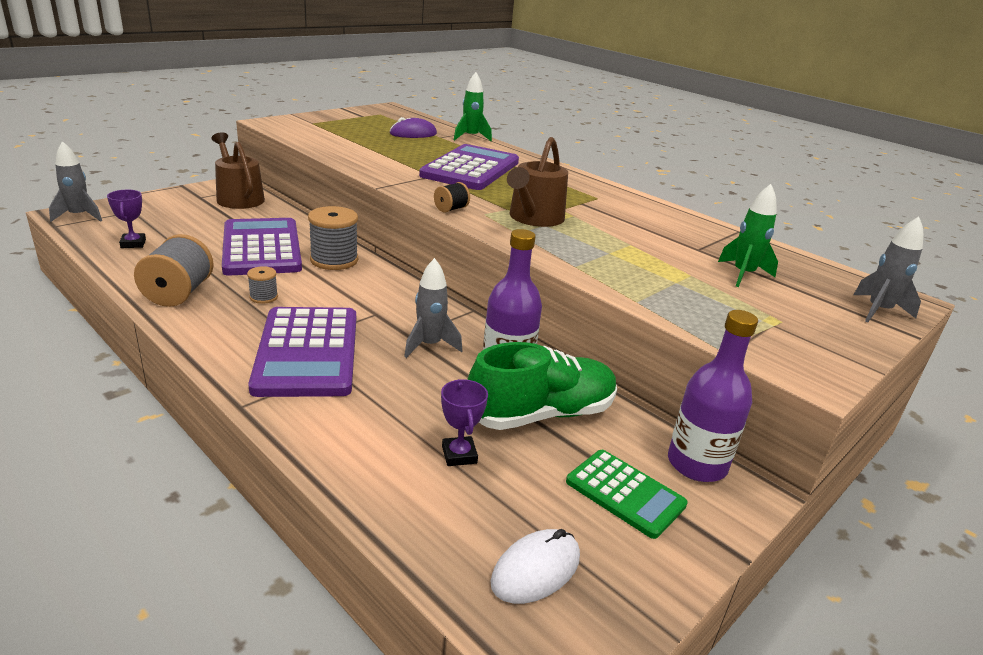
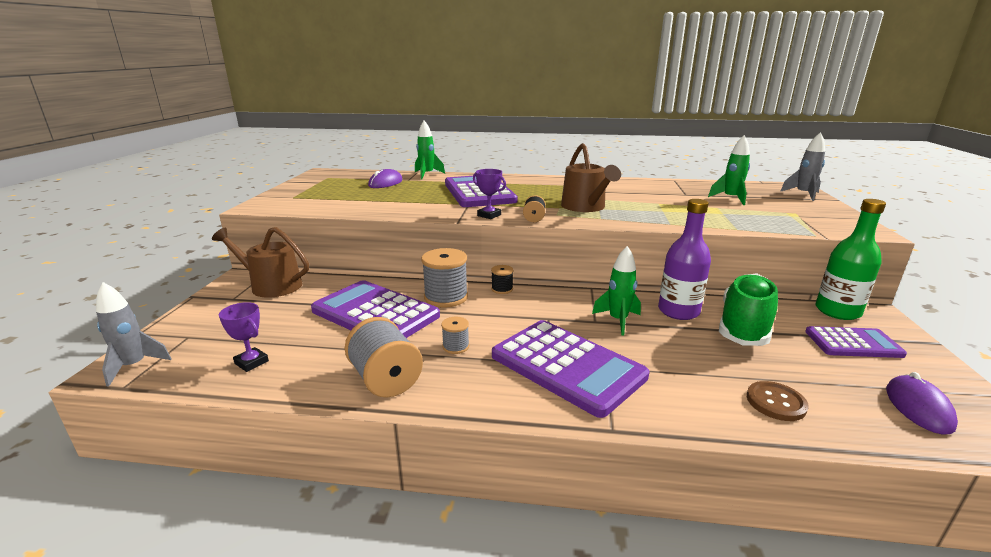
camera: 35 degrees left, 5 degrees down
grey rocket [404,258,462,358] -> green rocket [592,246,641,336]
purple trophy [441,379,488,466] -> purple trophy moved to [473,169,506,219]
white mouse [490,529,580,604] -> purple mouse [886,372,958,434]
green calculator [566,450,688,539] -> purple calculator [805,326,907,358]
purple bottle [668,310,758,482] -> green bottle [816,199,886,320]
none -> black spool [491,265,513,294]
none -> brown button [747,381,809,421]

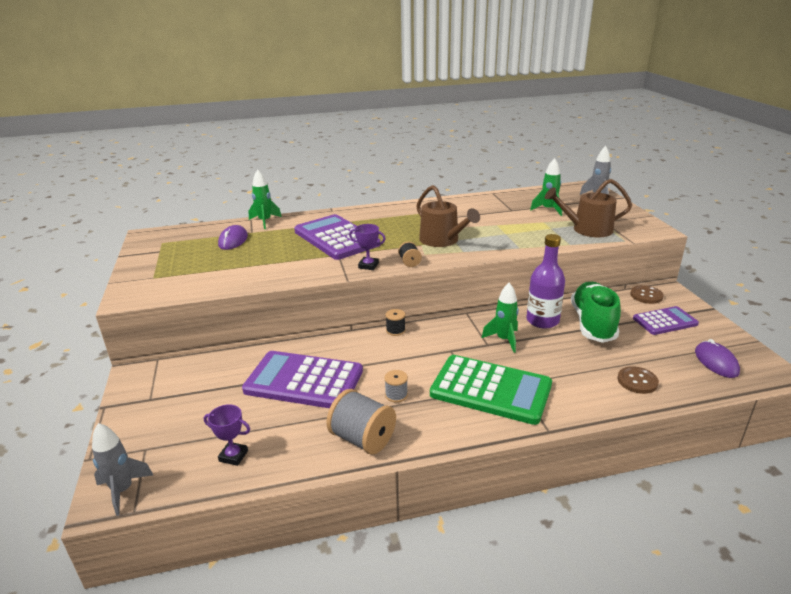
camera: 20 degrees left, 5 degrees up
brown watering can [212,227,309,298] -> brown watering can moved to [545,179,632,237]
grey spool [421,248,468,308] -> none
purple calculator [492,320,649,418] -> green calculator [430,355,552,425]
green bottle [816,199,886,320] -> brown button [630,285,664,304]

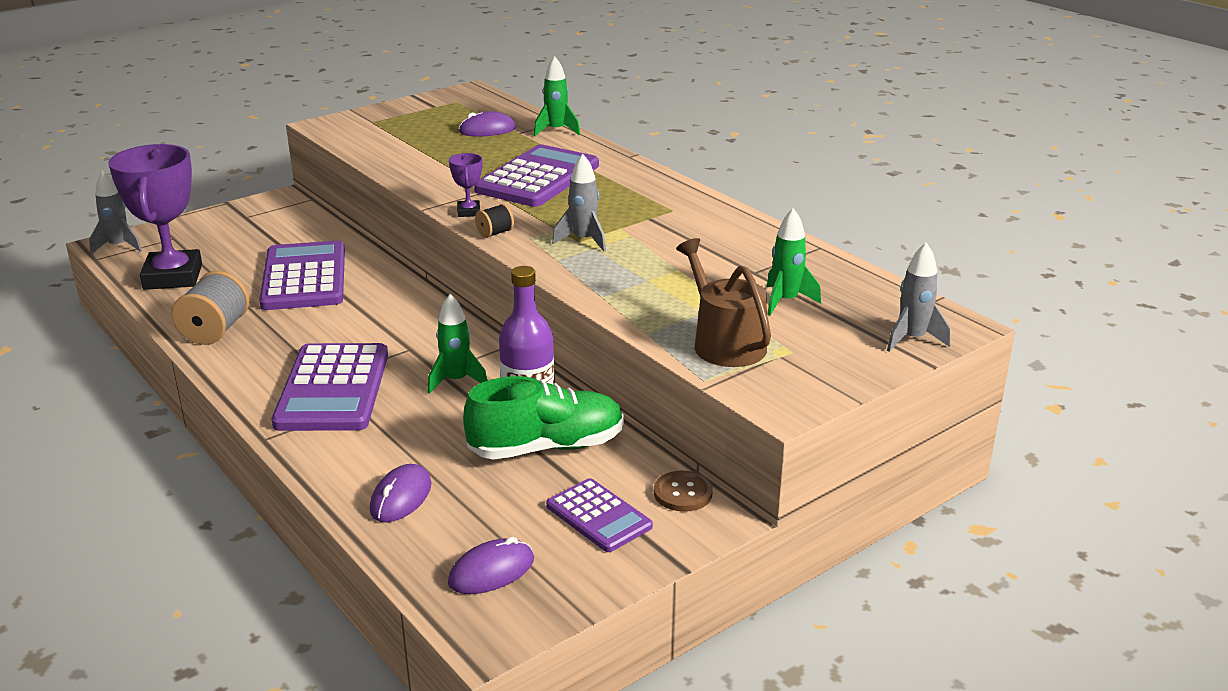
camera: 65 degrees right, 0 degrees up
purple trophy [204,404,250,466] -> purple trophy [108,144,202,290], size x2.32
grey spool [384,370,408,402] -> none
black spool [385,309,406,336] -> none
brown watering can [416,185,480,247] -> grey rocket [552,154,606,252]
green calculator [430,355,552,425] -> purple calculator [272,343,388,431]
brown button [618,366,659,394] -> purple mouse [370,464,432,522]

